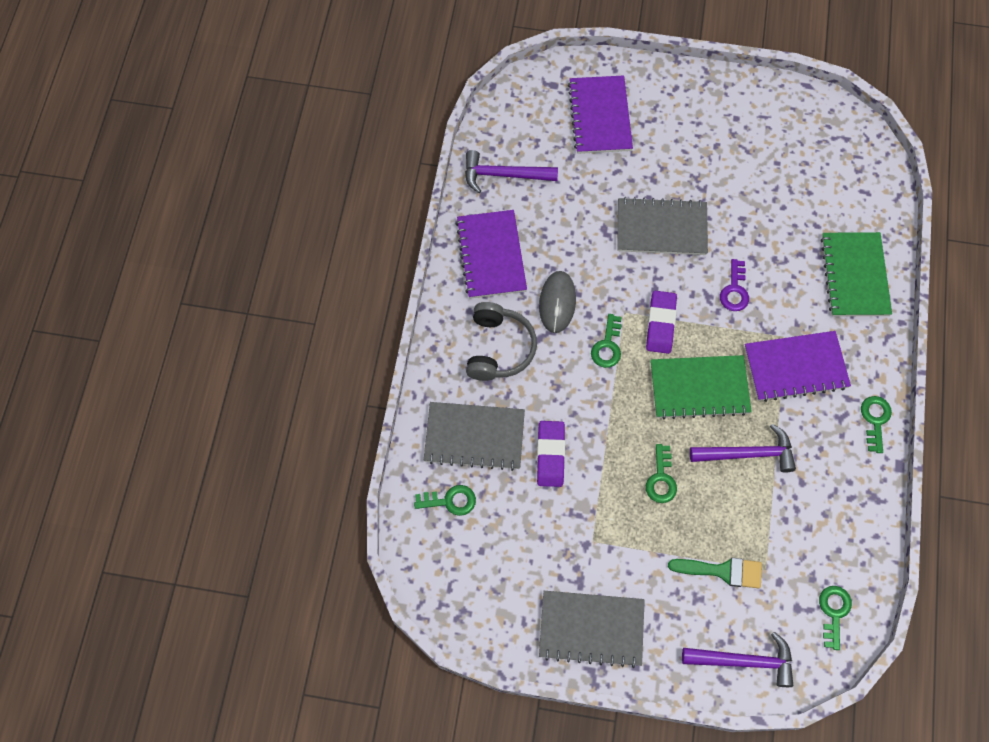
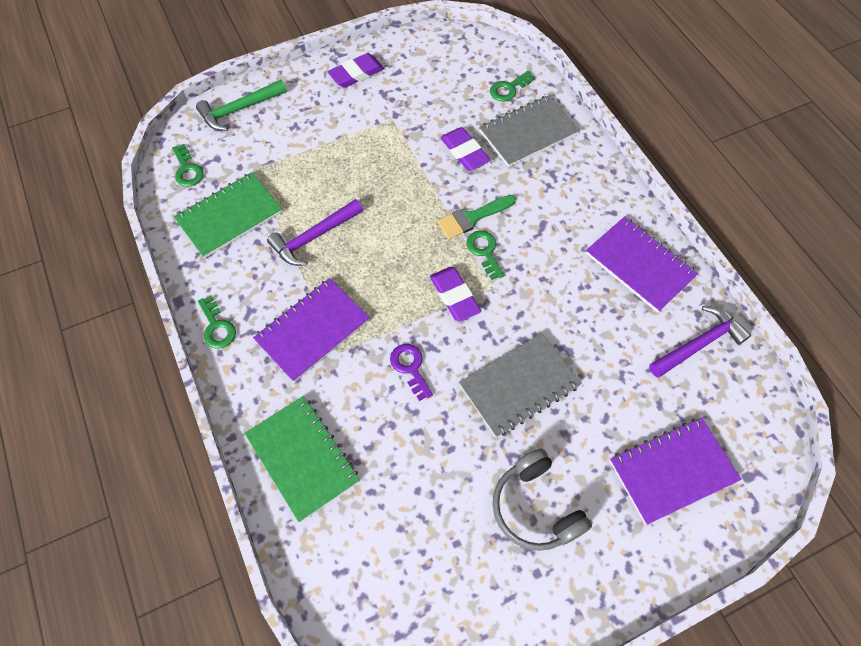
camera: 145 degrees right, 5 degrees down
grey headphones [466,302,537,381] -> grey headphones moved to [492,449,592,551]
grey mouse [539,271,576,333] -> none
grey notebook [539,591,645,668] -> purple eraser [327,53,384,88]
purple notebook [568,75,633,154] -> purple notebook turned 75 degrees counterclockwise [610,418,742,525]
green key [646,444,677,503] -> none
green notebook [651,355,752,419] -> green notebook moved to [174,172,282,258]
green brush [668,558,762,588] -> green brush moved to [437,195,516,239]
purple hammer [682,632,793,687] -> green hammer [196,80,287,131]

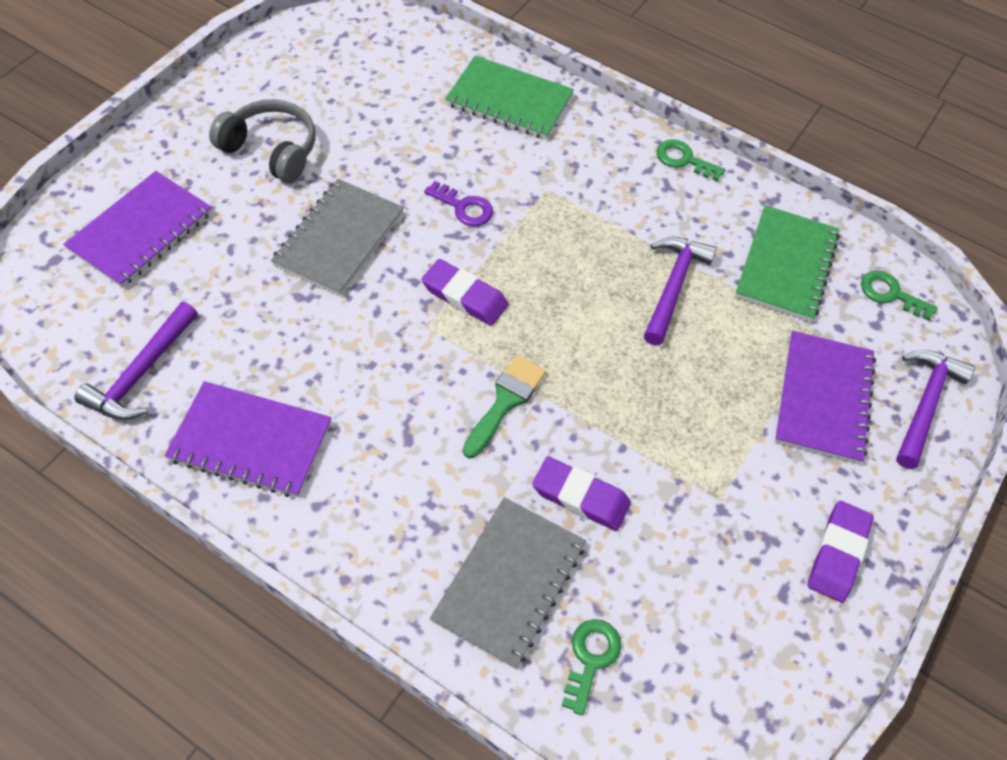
camera: 145 degrees right, 5 degrees down
green hammer [196,80,287,131] -> purple hammer [896,350,975,469]
purple notebook [253,278,370,382] -> purple notebook moved to [775,331,876,464]
green key [466,230,504,280] -> none

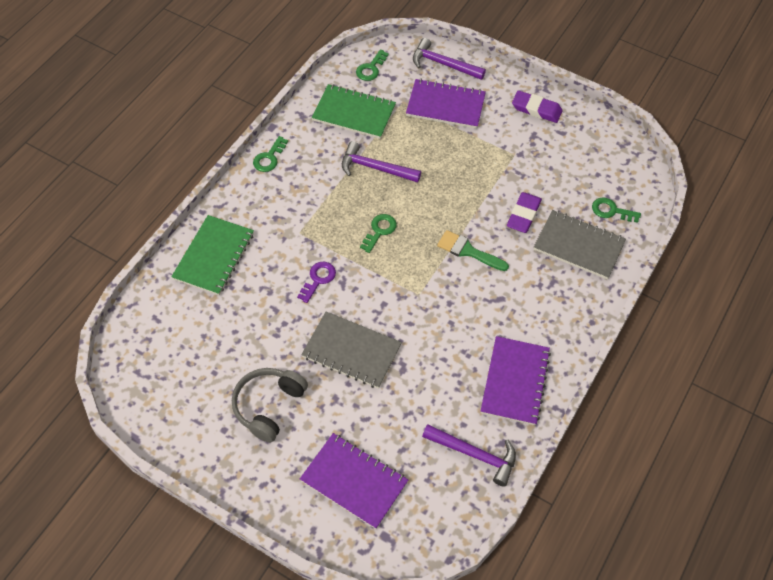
camera: 90 degrees left, 0 degrees up
purple eraser [421,259,509,326] -> none
none -> green key [360,214,397,253]

